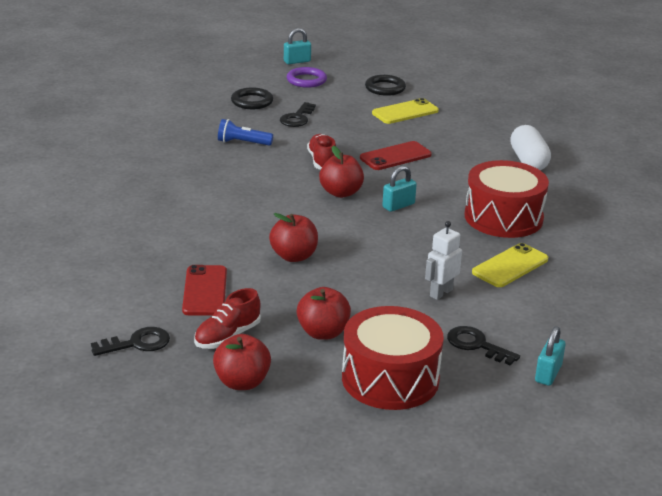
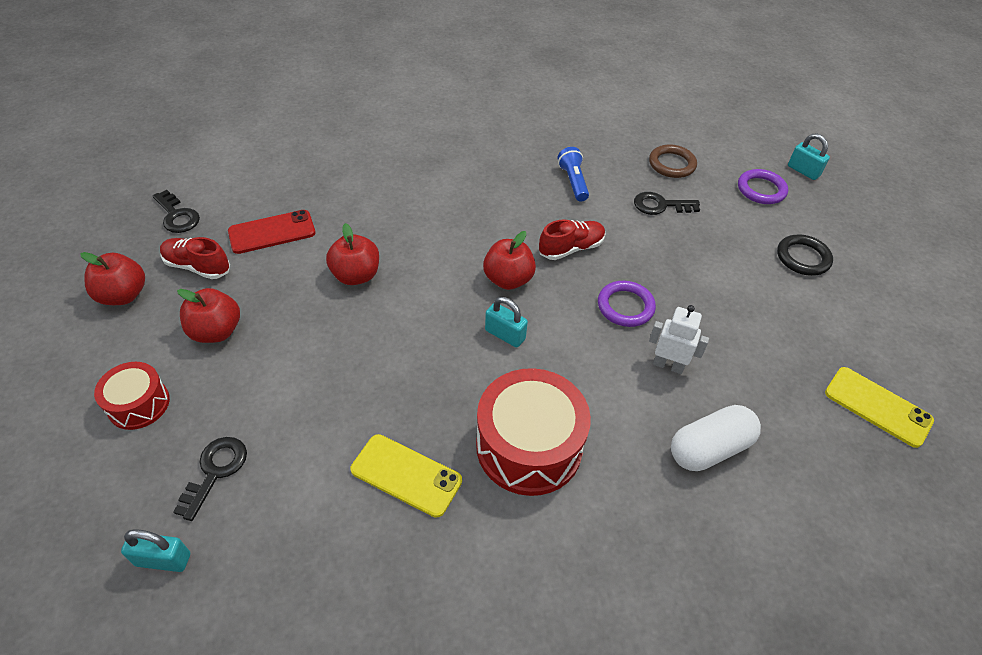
camera: 70 degrees right, 20 degrees up
black ring [231,87,273,109] -> brown ring [649,145,697,178]
red drum [342,306,444,410] -> red drum [94,362,170,430], size x0.56
red phone [360,141,432,170] -> purple ring [598,281,656,327]
yellow phone [372,98,439,124] -> yellow phone moved to [825,367,934,448]
white robot [425,221,462,300] -> white robot moved to [649,305,709,374]

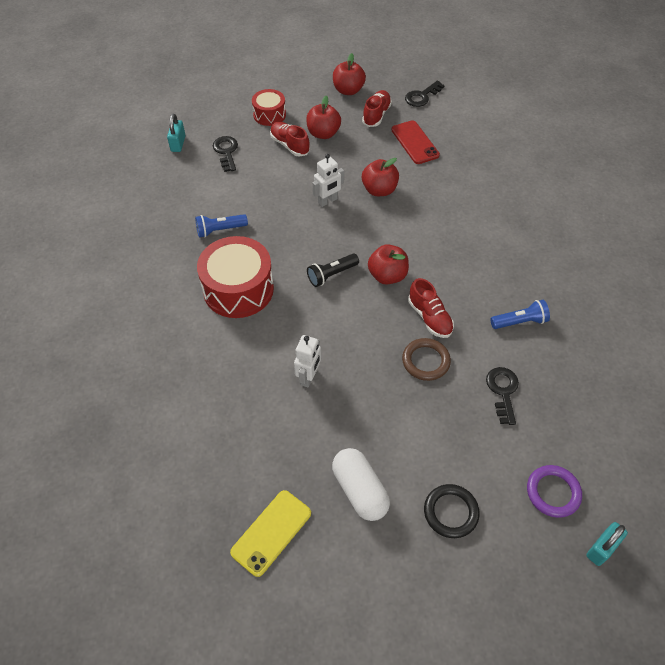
camera: 90 degrees right, 5 degrees up
black key [173,437,247,521] -> black key turned 120 degrees counterclockwise [213,136,238,172]
yellow phone [351,434,462,518] -> blue flashlight [195,214,248,238]
turquoise padlock [485,297,528,348] -> black flashlight [307,254,359,287]
purple ring [598,281,656,327] -> none
brown ring [649,145,697,178] -> brown ring moved to [402,338,451,381]
white capsule [671,405,761,471] -> white capsule moved to [332,448,390,521]
none -> red shoe [270,122,310,157]
none -> white robot [312,154,344,207]

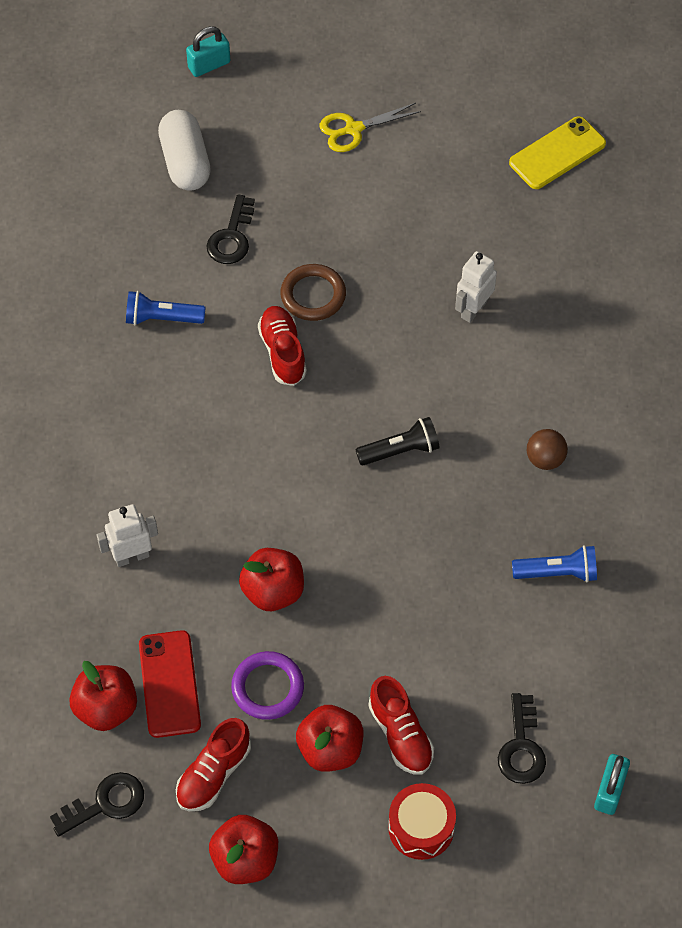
camera: 165 degrees left, 5 degrees up
red drum [197,236,274,318] -> brown ball [527,429,568,470]
white robot [312,154,344,207] -> white robot moved to [96,504,158,567]
white capsule [332,448,390,521] -> white capsule moved to [158,110,211,191]
red apple [368,244,409,285] -> red apple moved to [69,661,137,731]
black ring [424,484,480,538] -> yellow scissors [320,103,421,152]
purple ring [527,465,582,518] -> purple ring moved to [231,651,304,720]

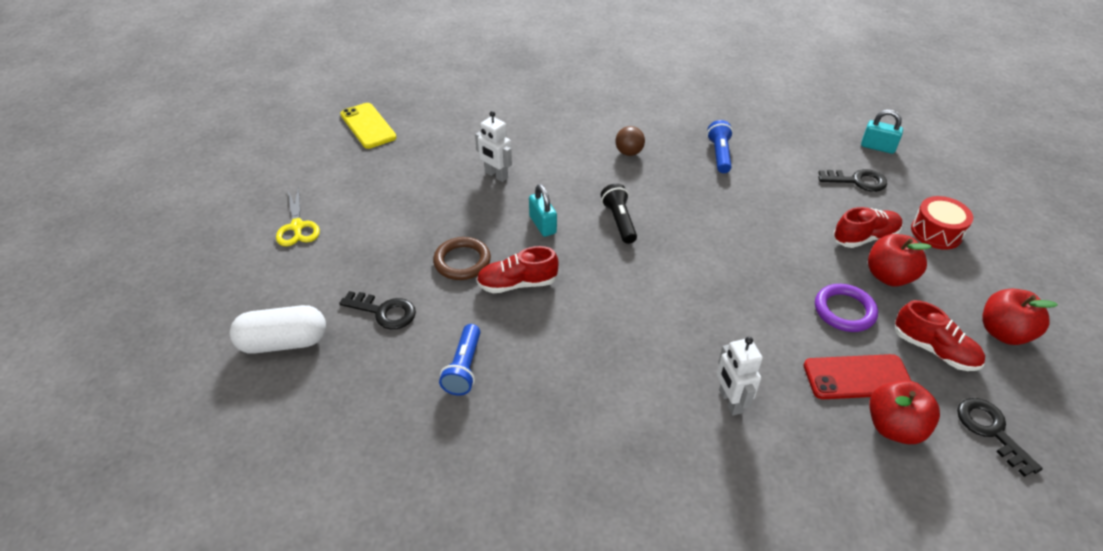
camera: 85 degrees left, 15 degrees down
turquoise padlock [186,26,230,77] -> turquoise padlock moved to [529,184,557,237]
red apple [239,548,304,611] -> none

